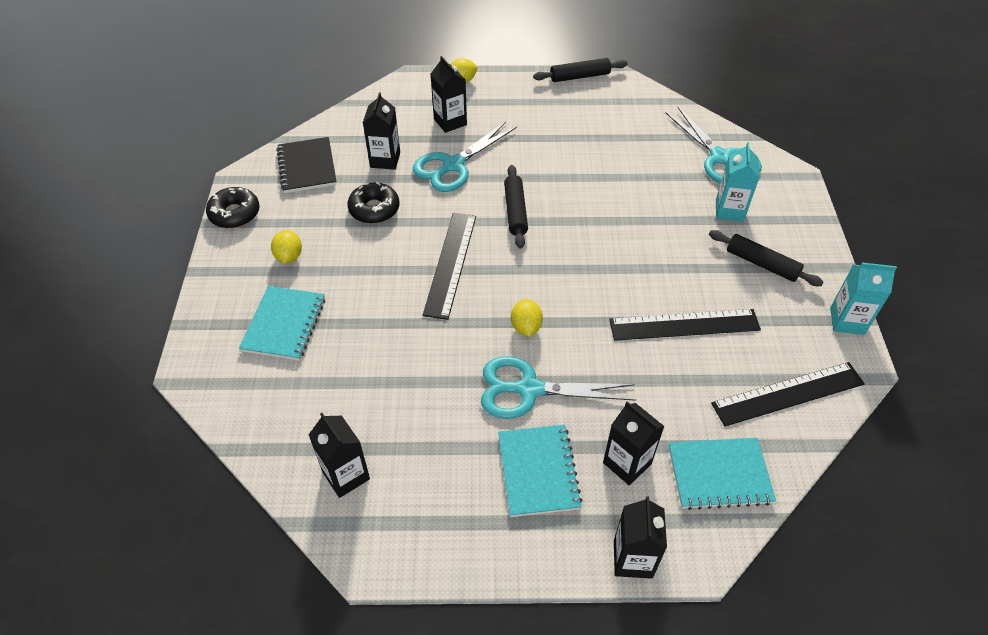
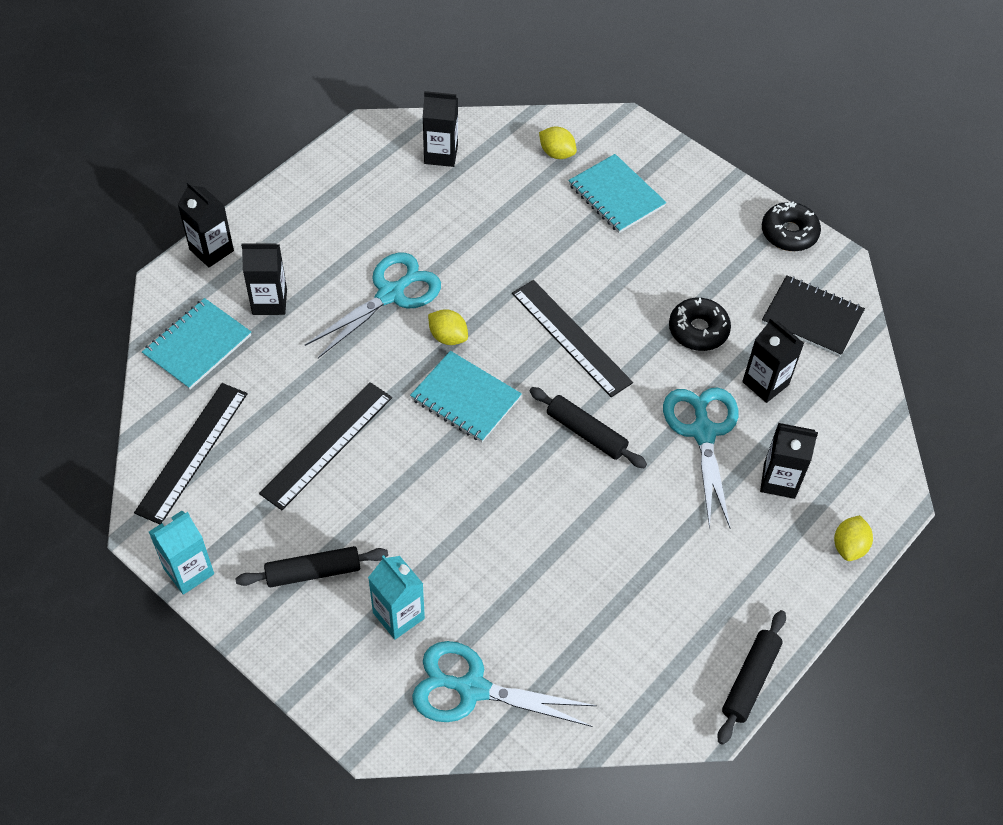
camera: 130 degrees right, 5 degrees up
yellow lemon [271,230,302,264] -> yellow lemon moved to [539,127,577,159]
turquoise notebook [498,425,583,517] -> turquoise notebook moved to [410,351,522,442]

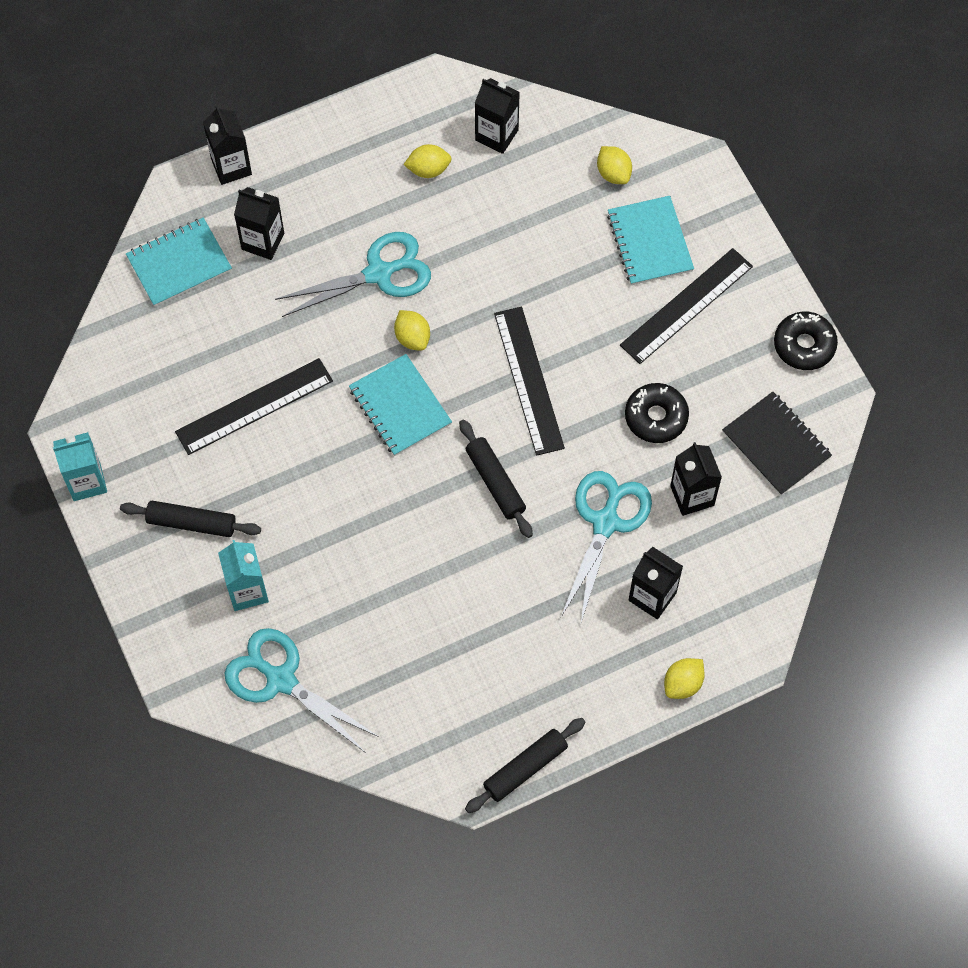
camera: 25 degrees right, 10 degrees up
black ruler [134,383,248,525] -> black ruler moved to [620,248,753,364]
none -> yellow lemon [403,144,452,178]

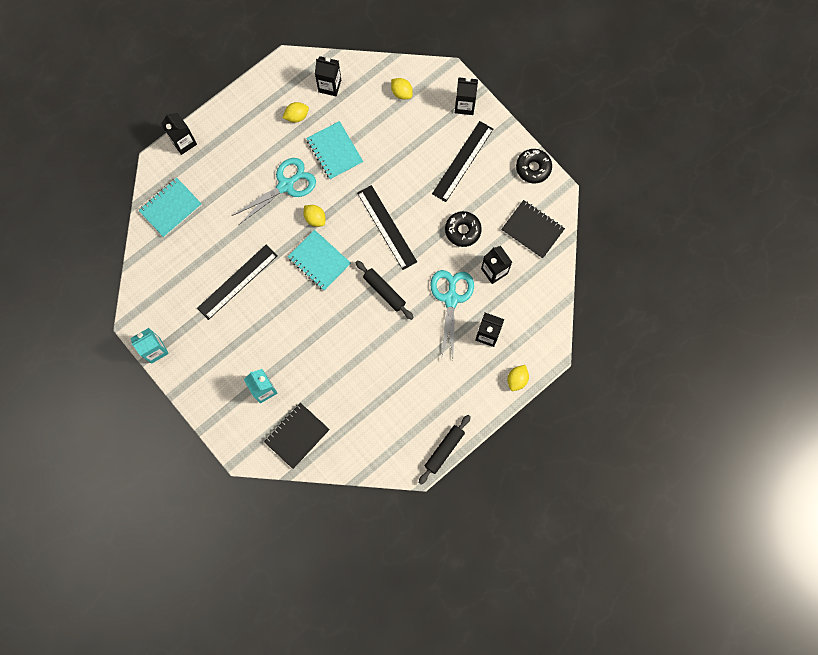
camera: 15 degrees left, 10 degrees up
black rolling pin [120,501,261,537] -> none
turquoise scissors [224,628,379,753] -> black notebook [264,403,330,469]
black carton [234,187,284,260] -> black carton moved to [455,77,478,115]
turquoise notebook [607,196,694,285] -> turquoise notebook moved to [306,121,363,180]

